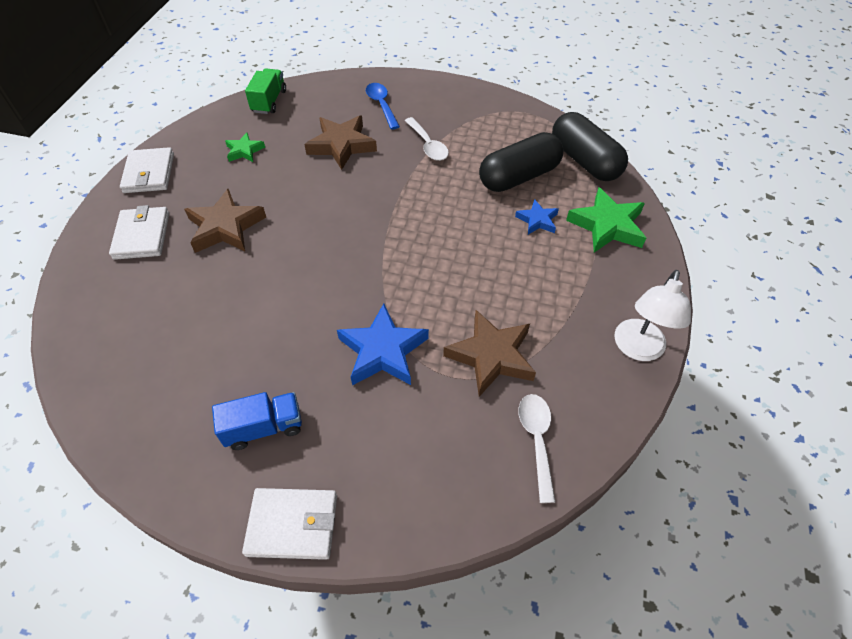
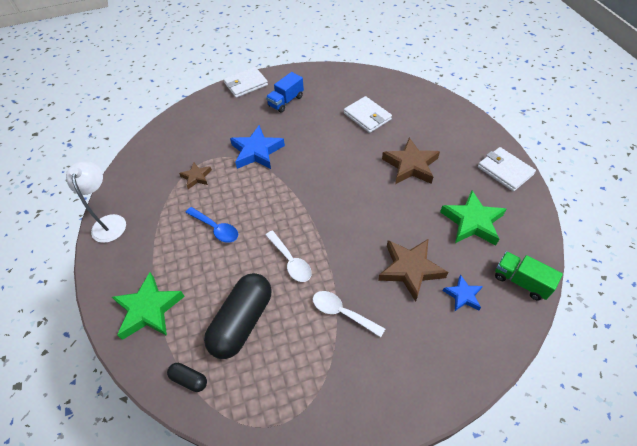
camera: 150 degrees right, 0 degrees up
white wallet [109,205,169,260] -> white wallet moved to [344,96,392,133]
green star [225,132,265,162] -> green star [440,190,506,245], size x1.79
green truck [245,69,286,114] -> green truck turned 150 degrees clockwise [495,251,563,301]
blue spoon [366,83,400,130] -> blue spoon moved to [185,207,238,243]
brown star [443,310,536,397] -> brown star [179,162,212,189], size x0.56
blue star [515,199,559,235] -> blue star moved to [443,274,483,311]
white spoon [518,394,556,503] -> white spoon moved to [265,231,312,282]
black capsule [552,112,628,181] -> black capsule [167,363,207,392], size x0.44

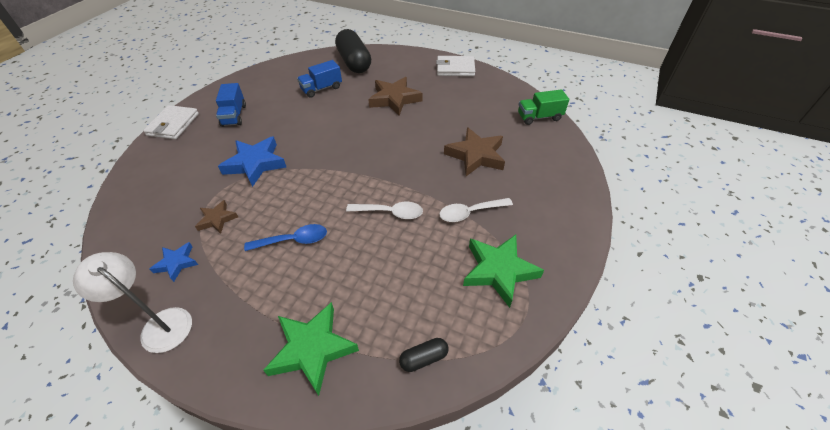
camera: 50 degrees left, 5 degrees down
black capsule [204,273,271,359] -> black capsule moved to [335,29,371,73]
white wallet [344,96,392,133] -> blue truck [297,60,342,98]
green star [440,190,506,245] -> green star moved to [463,235,544,308]
blue star [443,274,483,311] -> blue star moved to [150,242,198,282]

